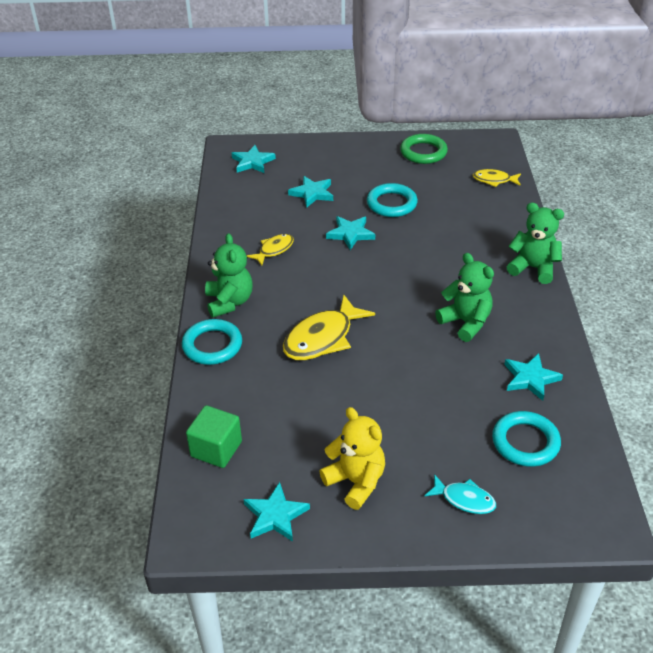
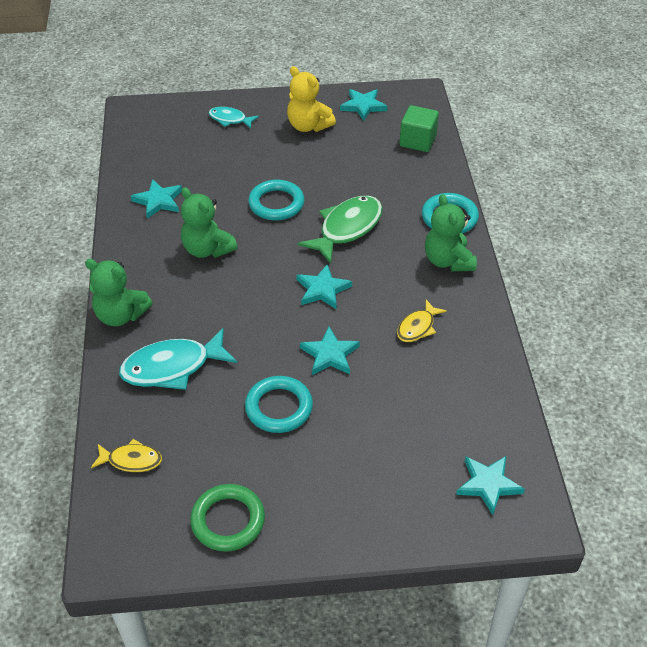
camera: 175 degrees right, 5 degrees up
yellow fish [283,295,375,360] -> green fish [298,196,383,264]
turquoise star [288,176,333,208] -> turquoise star moved to [296,264,352,309]
turquoise ring [492,411,561,467] -> turquoise ring moved to [248,180,304,220]
none -> turquoise fish [119,328,237,390]

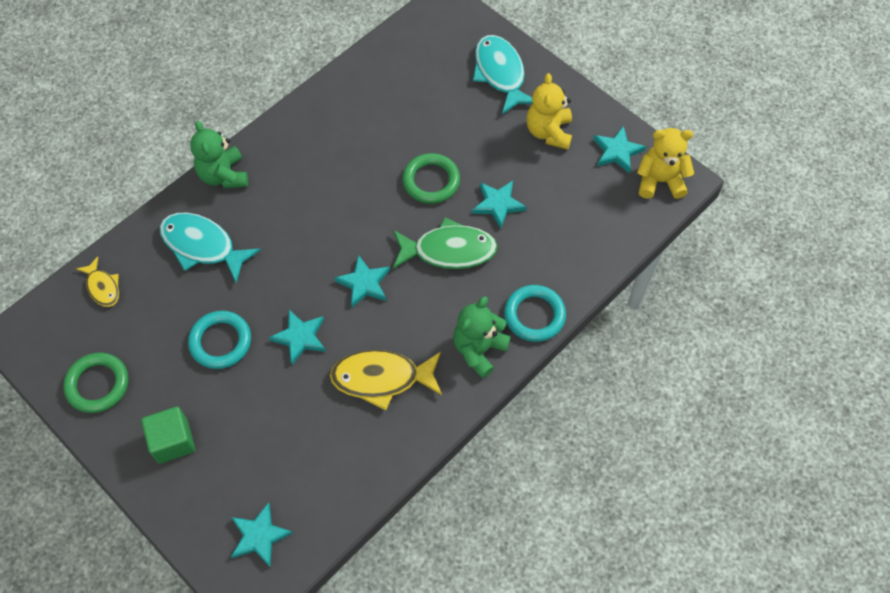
camera: 50 degrees right, 15 degrees up
turquoise star [131,179,182,219] -> turquoise star moved to [472,181,527,229]
green teddy bear [181,187,237,258] -> none
turquoise fish [209,107,259,129] -> turquoise fish [473,35,533,114], size x1.79
turquoise ring [248,180,304,220] -> green ring [402,153,460,204]
yellow fish [397,300,447,342] -> yellow fish [330,350,442,411], size x1.79
green cube [400,105,439,152] -> green cube moved to [141,407,195,464]
none -> yellow teddy bear [637,128,694,199]

